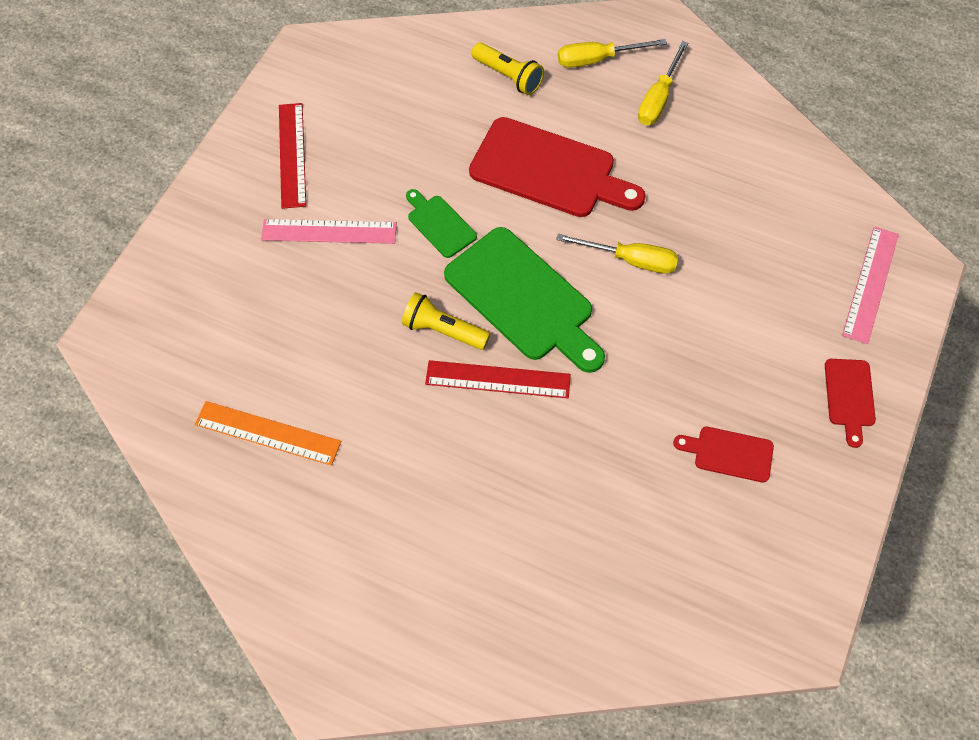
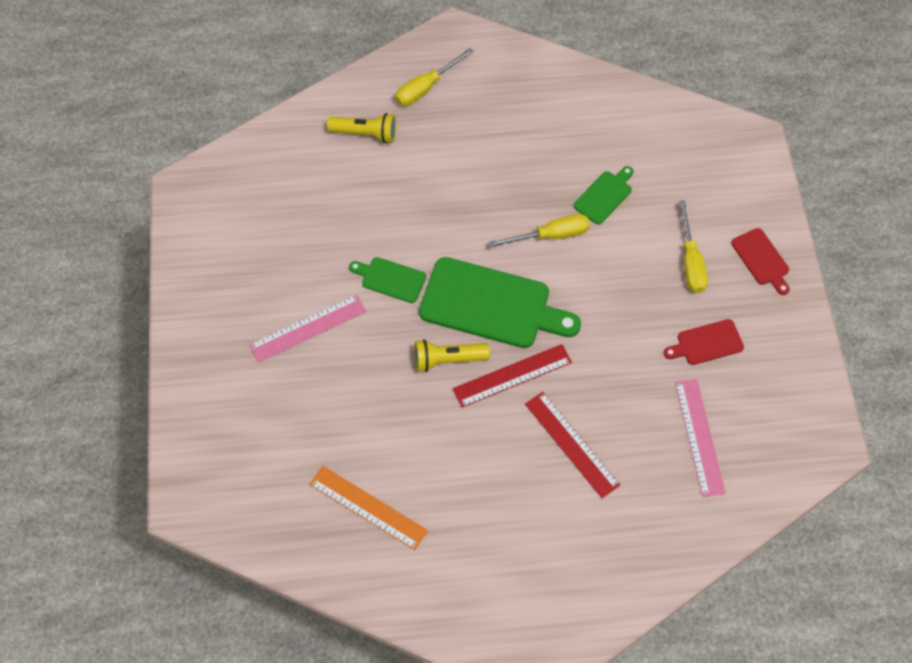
camera: 30 degrees left, 0 degrees up
orange ruler [195,401,341,466] -> orange ruler turned 45 degrees clockwise [309,466,428,550]
red ruler [279,103,306,209] -> red ruler moved to [525,392,620,498]
red cutting board [469,117,646,217] -> none
yellow screwdriver [638,41,688,125] -> yellow screwdriver moved to [679,200,708,293]
pink ruler [842,227,899,344] -> pink ruler moved to [675,379,726,497]
none -> green cutting board [574,166,634,225]

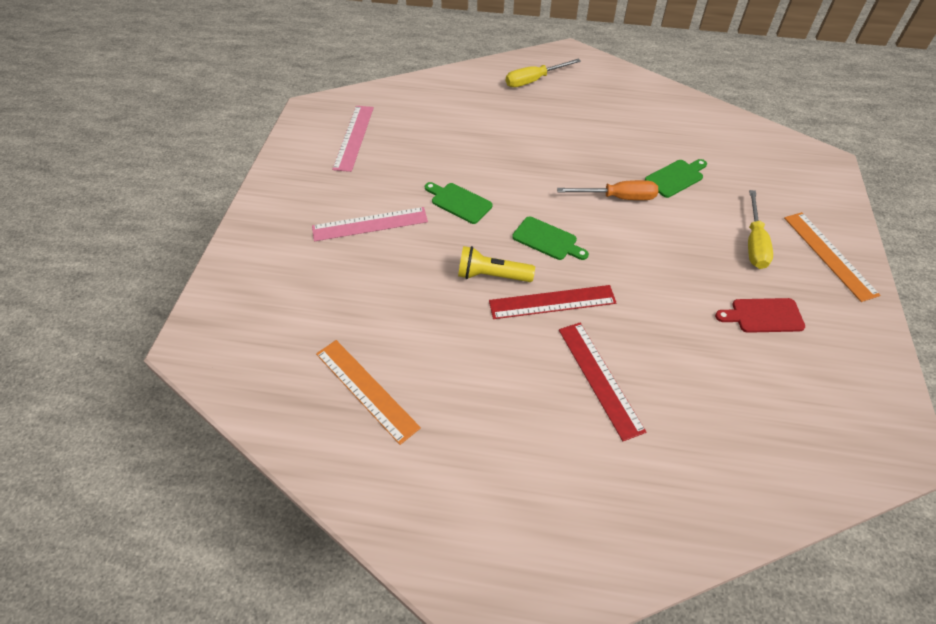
camera: 15 degrees right, 10 degrees down
yellow flashlight [327,113,397,143] -> none
green cutting board [419,257,581,348] -> green cutting board [512,216,589,260], size x0.49
yellow screwdriver [488,214,590,248] -> orange screwdriver [557,180,658,200]
pink ruler [675,379,726,497] -> pink ruler moved to [332,106,374,172]
red cutting board [731,228,790,295] -> orange ruler [784,212,880,302]

